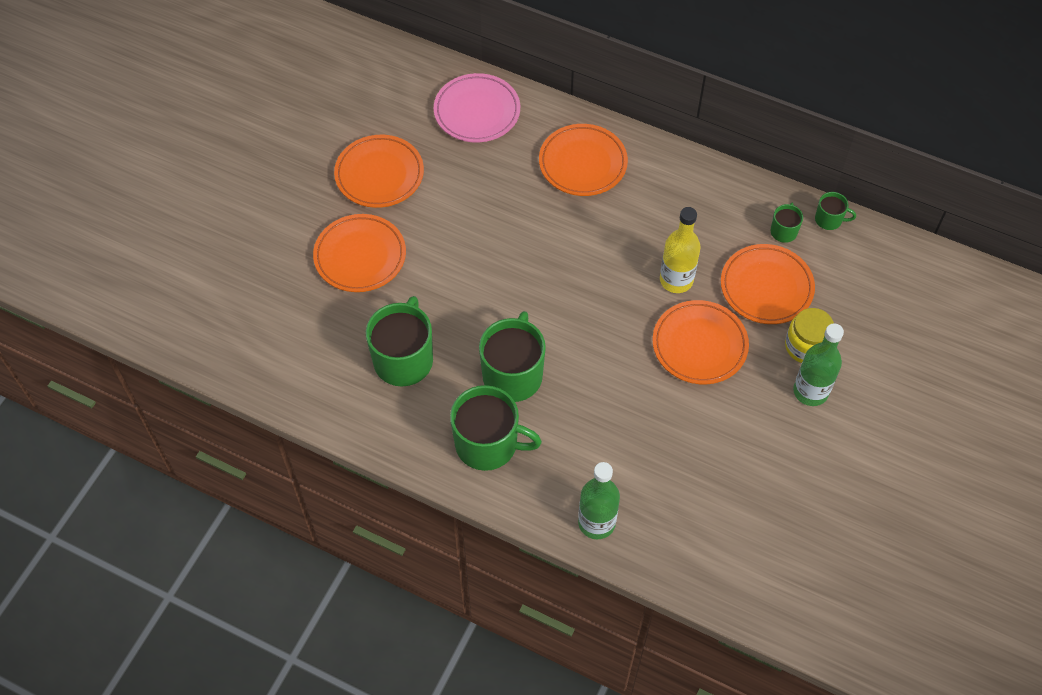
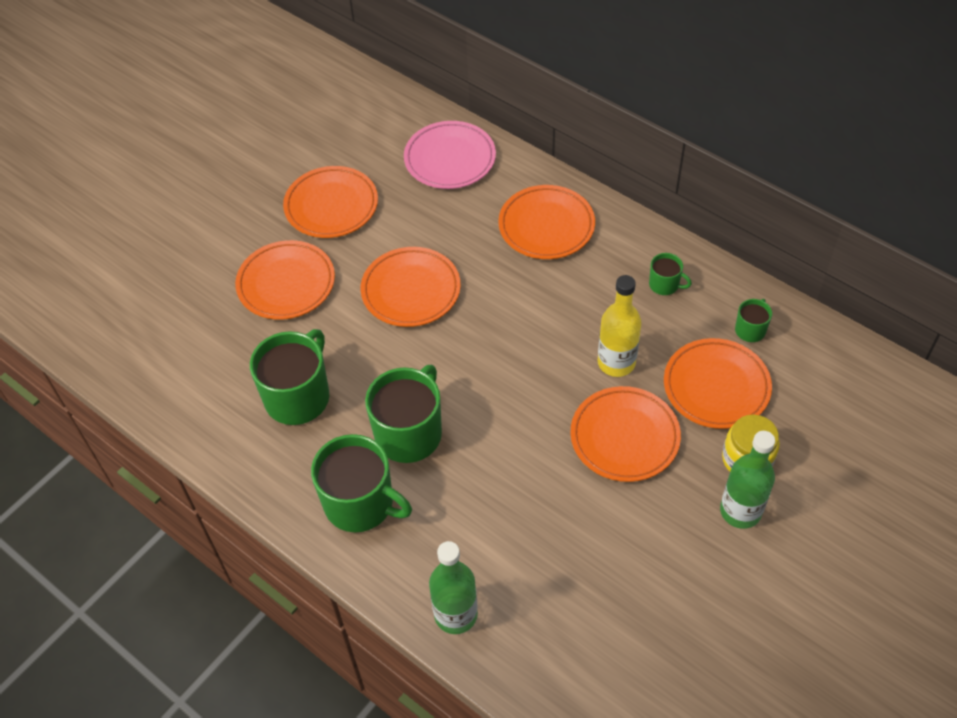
camera: 15 degrees right, 5 degrees down
green mug [815,192,856,230] -> green mug moved to [649,253,692,295]
none -> orange plate [360,247,460,327]

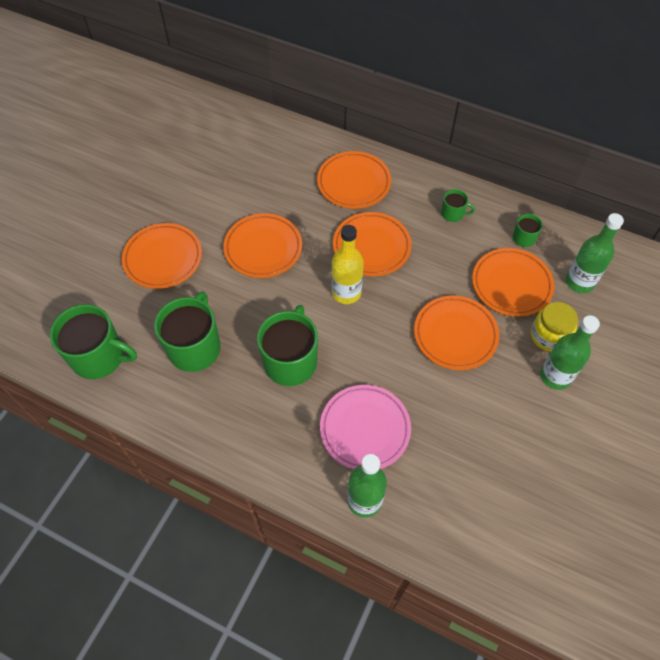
camera: 15 degrees left, 5 degrees up
orange plate [283,166,378,238] -> orange plate moved to [333,212,412,276]
green mug [311,434,412,532] -> green mug moved to [50,304,137,379]
pink plate [404,121,496,189] -> pink plate moved to [320,385,411,469]
yellow bottle [597,275,641,377] -> yellow bottle moved to [331,225,364,304]
none -> green bottle [566,213,624,293]

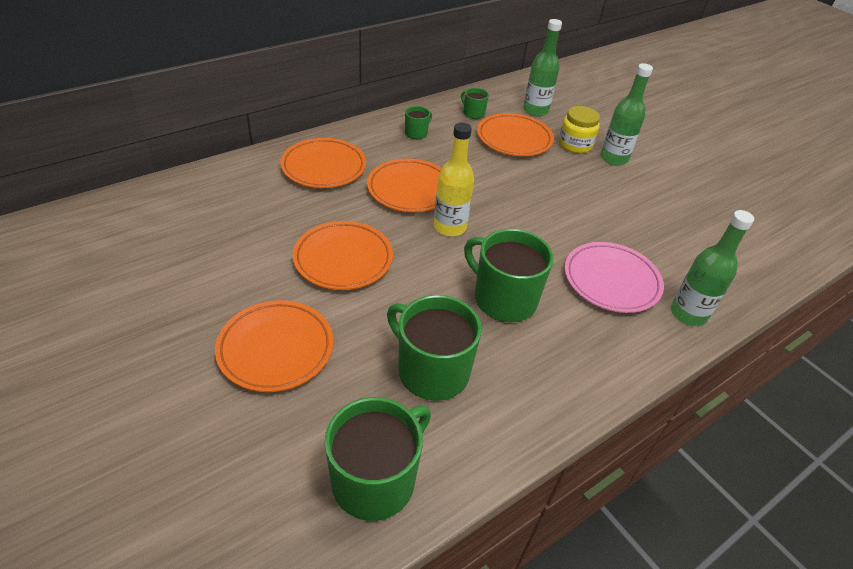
camera: 65 degrees left, 15 degrees down
orange plate [414,296,499,370] -> none

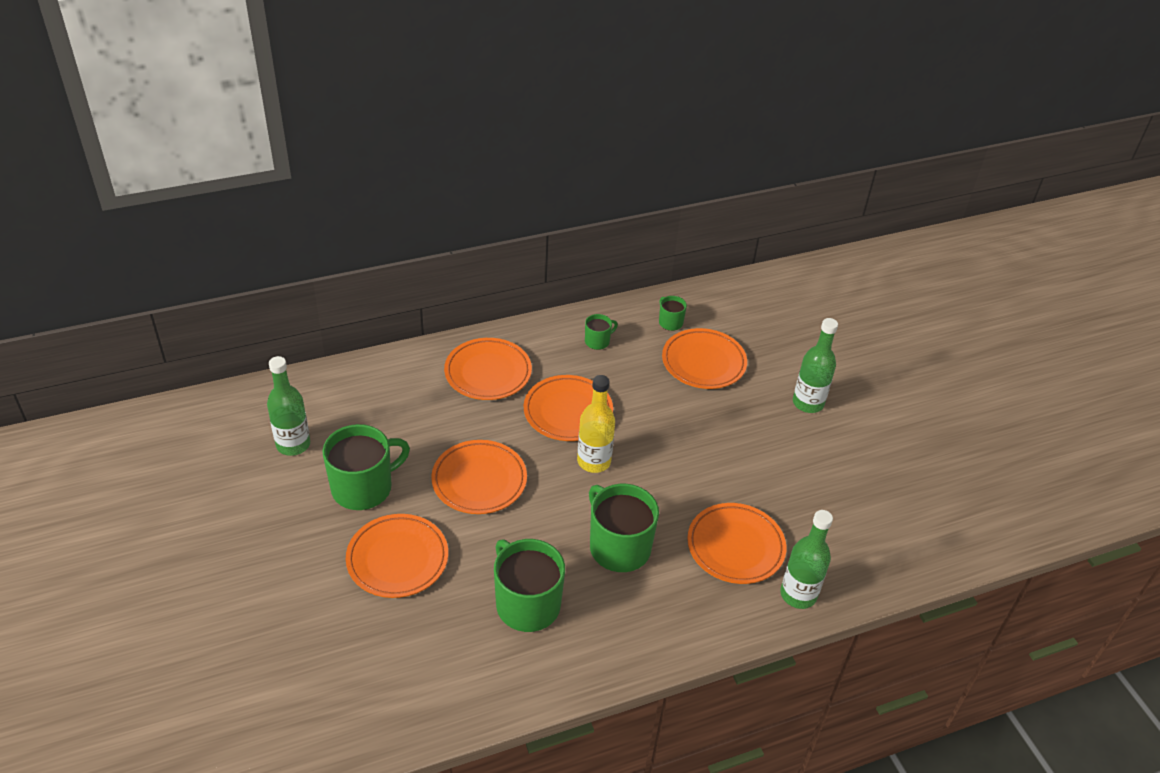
camera: 15 degrees right, 0 degrees up
green mug [324,397,431,521] -> green mug moved to [323,424,410,510]
green bottle [523,19,562,116] -> green bottle moved to [267,356,310,456]
yellow jar [559,106,600,153] -> none
pink plate [565,242,664,313] -> orange plate [687,503,786,584]

